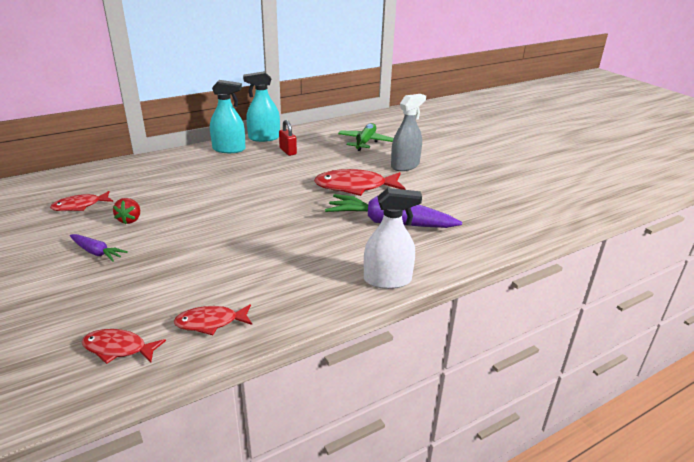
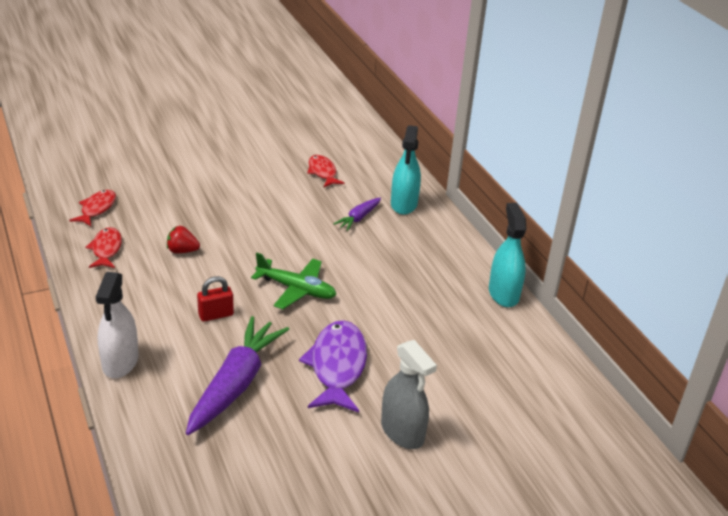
camera: 95 degrees right, 5 degrees up
purple carrot [70,234,128,262] -> purple carrot moved to [334,198,381,231]
red strawberry [113,198,140,224] -> red strawberry moved to [167,226,200,253]
turquoise spray bottle [210,80,245,153] -> turquoise spray bottle moved to [391,125,421,215]
red padlock [279,120,297,156] -> red padlock moved to [197,276,234,322]
red fish [314,169,405,196] -> purple fish [299,320,367,413]
green plane [338,123,394,151] -> green plane moved to [251,253,336,309]

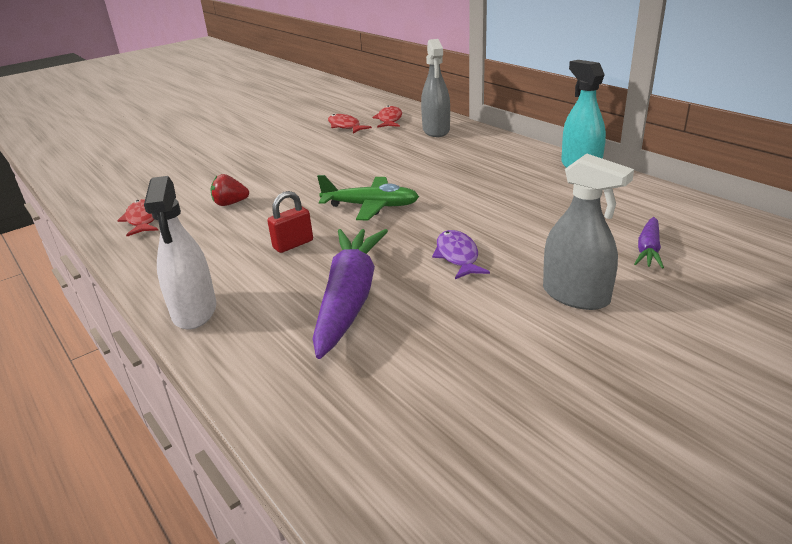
camera: 10 degrees left, 5 degrees down
red fish [69,190,116,226] -> red fish moved to [372,106,402,128]
purple fish [299,320,367,413] -> purple fish [432,230,490,279], size x0.58
purple carrot [334,198,381,231] -> purple carrot moved to [634,217,664,269]
turquoise spray bottle [391,125,421,215] -> grey spray bottle [421,39,450,137]

